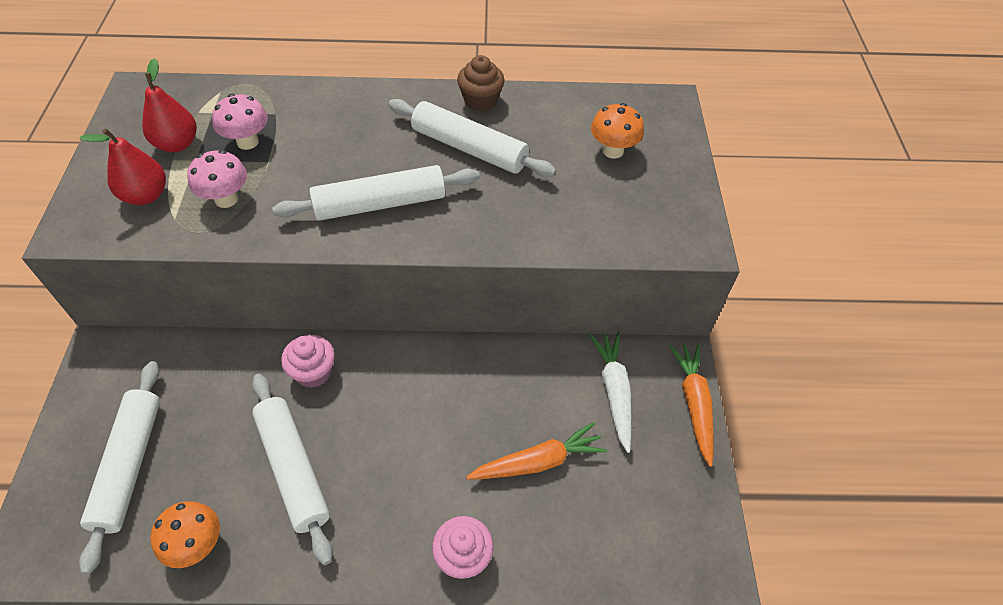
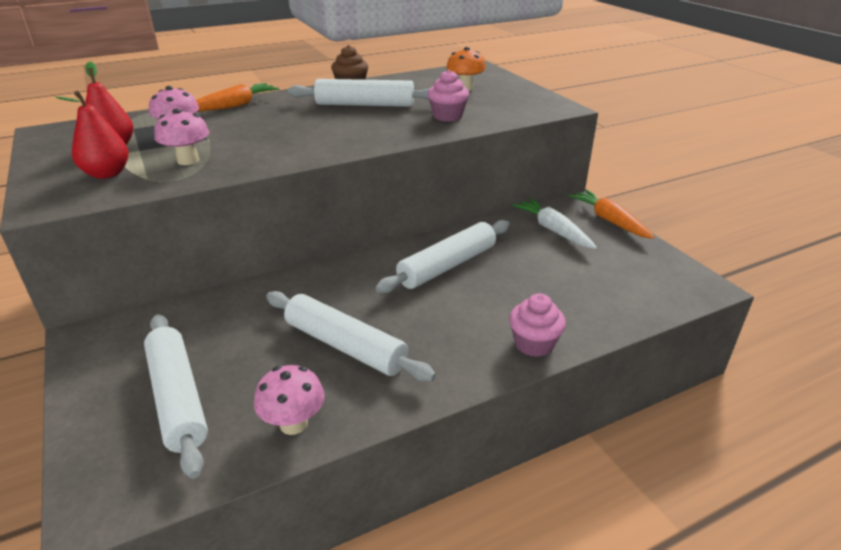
camera: 25 degrees left, 20 degrees down
orange mushroom [150,501,220,568] -> pink mushroom [254,365,325,435]
white rolling pin [272,165,480,221] -> white rolling pin moved to [376,220,510,293]
pink cupcake [281,335,335,388] -> pink cupcake moved to [427,70,469,122]
orange carrot [466,422,607,480] -> orange carrot moved to [196,83,279,112]

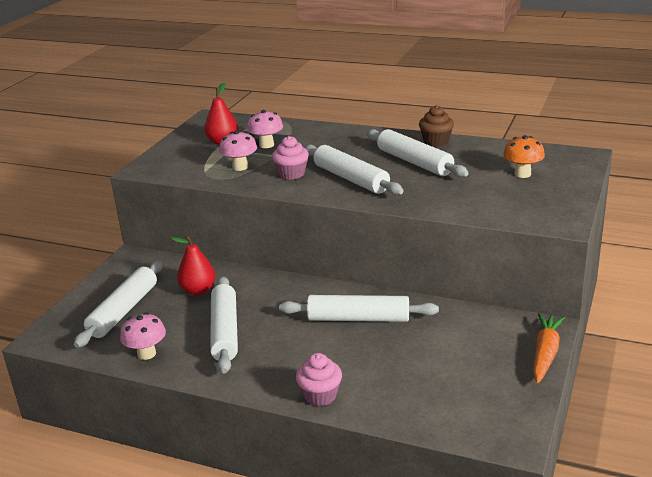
camera: 50 degrees right, 5 degrees down
red pear [55,91,129,179] -> red pear moved to [171,235,216,295]
orange carrot [196,83,279,112] -> none
pink cupcake [427,70,469,122] -> pink cupcake moved to [272,136,309,180]
white carrot [512,198,597,249] -> none
none -> white rolling pin [304,145,403,195]

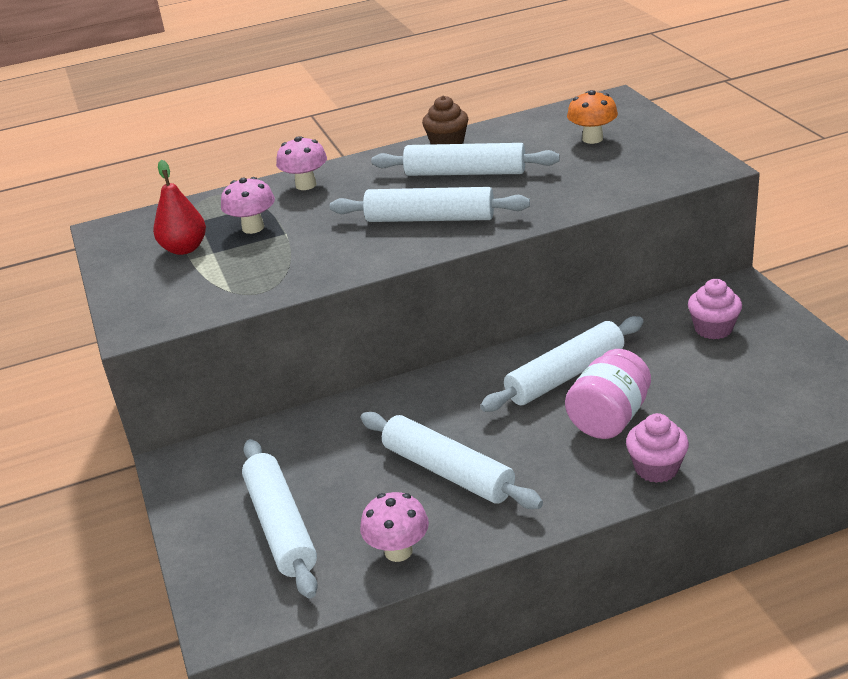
camera: 40 degrees left, 5 degrees up
red pear [171,235,216,295] -> none
pink mushroom [219,131,257,171] -> pink mushroom moved to [276,136,327,190]
pink cupcake [272,136,309,180] -> pink cupcake moved to [688,279,742,339]
orange carrot [533,313,565,383] -> none
none -> pink jar [565,349,651,439]

